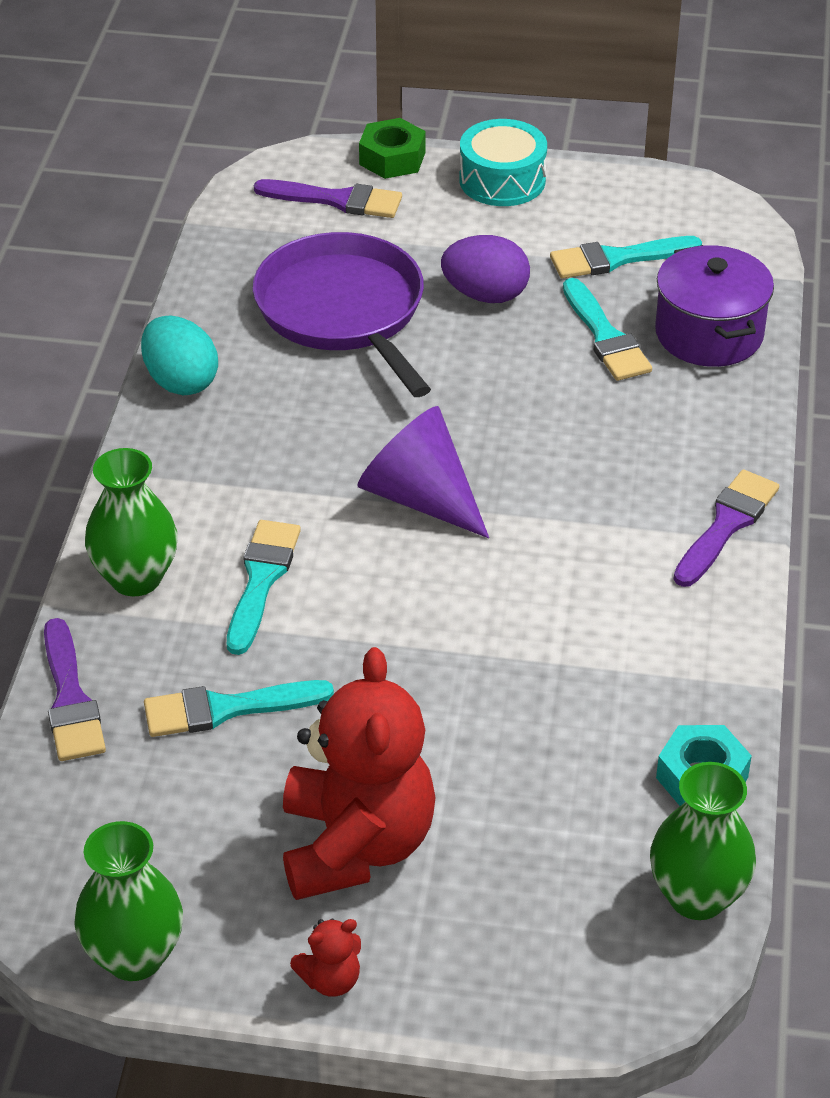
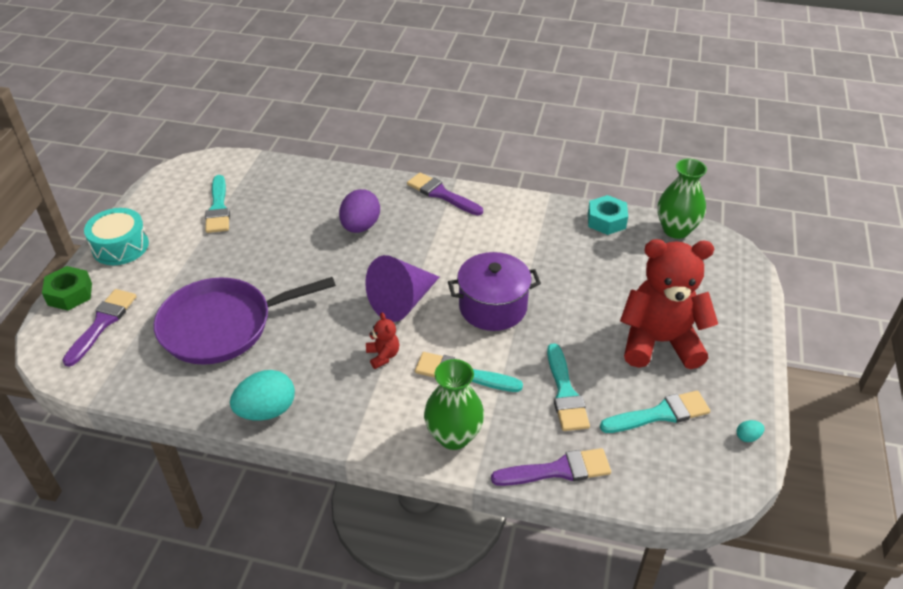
camera: 85 degrees left, 0 degrees up
green vase [74,821,183,981] -> turquoise egg [737,420,764,442]
red teddy bear [290,918,361,997] -> red teddy bear moved to [366,312,400,369]
purple egg [441,235,530,303] -> purple egg moved to [339,189,380,233]
turquoise brush [563,278,652,381] -> turquoise brush moved to [600,391,710,433]
purple pot [655,245,774,367] -> purple pot moved to [448,252,541,331]

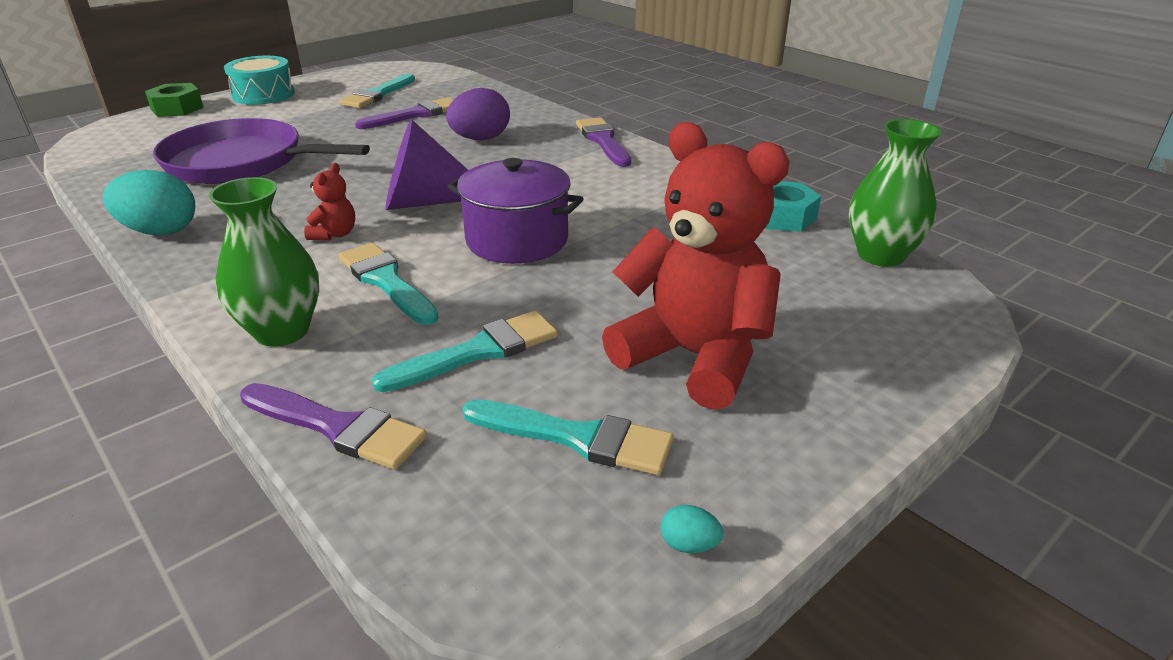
camera: 35 degrees right, 10 degrees down
purple brush [63,289,136,367] -> purple brush moved to [355,97,453,129]
turquoise brush [547,343,590,431] -> turquoise brush turned 150 degrees counterclockwise [372,311,558,392]

